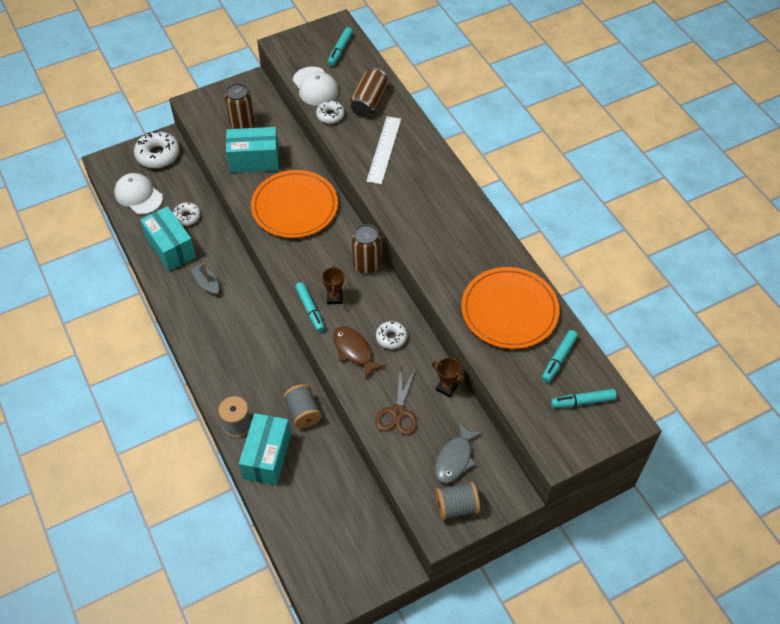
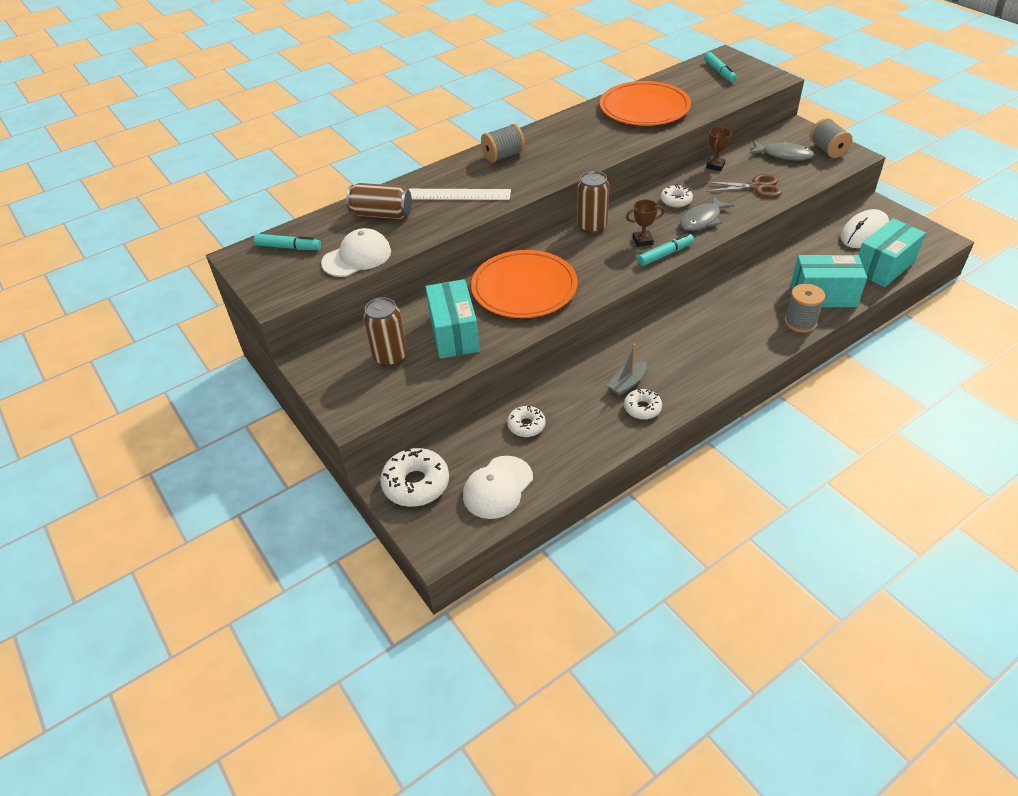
camera: 95 degrees left, 10 degrees down
turquoise box [140,206,196,271] -> turquoise box moved to [859,219,926,287]
grey spool [284,384,322,428] -> grey spool moved to [481,124,525,163]
white donut [316,101,345,124] -> white donut moved to [624,389,662,420]
brown fish [333,327,386,380] -> grey fish [680,196,734,231]
turquoise marker [542,330,578,383] -> none
none -> white mouse [840,209,889,248]

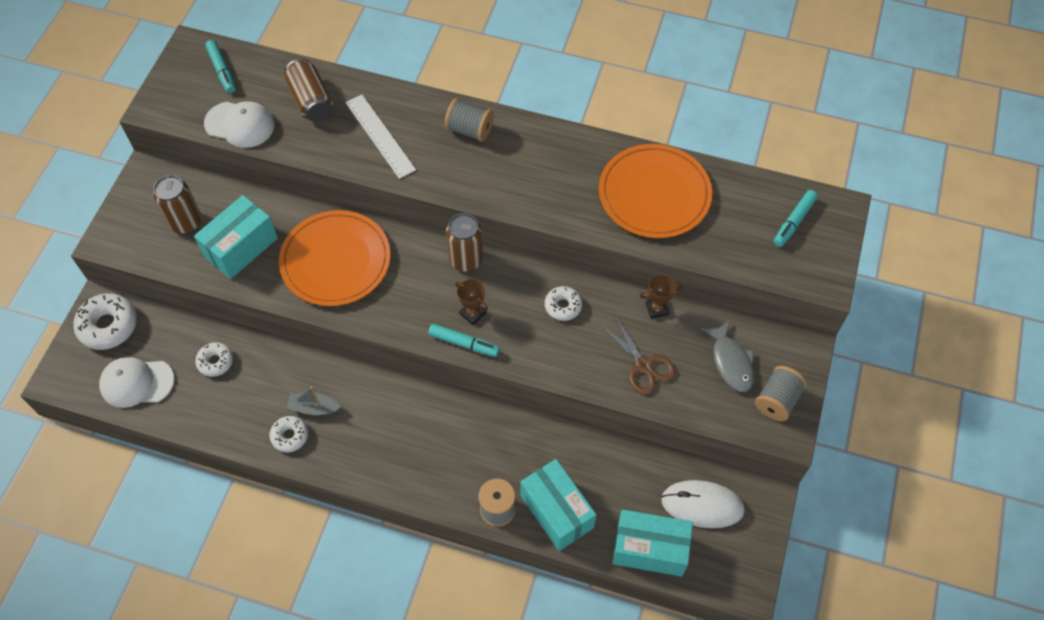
camera: 50 degrees right, 15 degrees up
grey fish [680,196,734,231] -> none

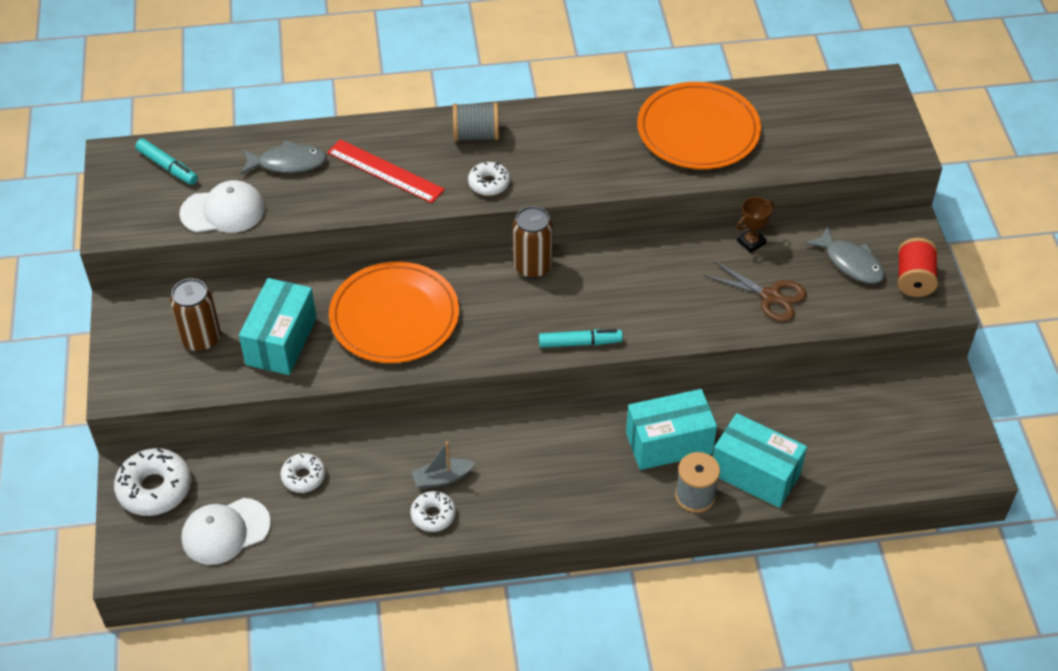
camera: 25 degrees left, 10 degrees down
brown can [284,58,333,122] -> grey fish [241,140,327,175]
white ruler [346,95,416,179] -> red ruler [327,139,445,203]
brown trophy [455,279,488,325] -> none
white donut [545,286,582,321] -> white donut moved to [468,162,510,196]
turquoise box [612,509,693,577] -> turquoise box moved to [626,389,717,470]
white mouse [661,480,745,528] -> none
grey spool [755,366,807,421] -> red spool [898,238,938,297]
turquoise marker [774,190,818,247] -> none

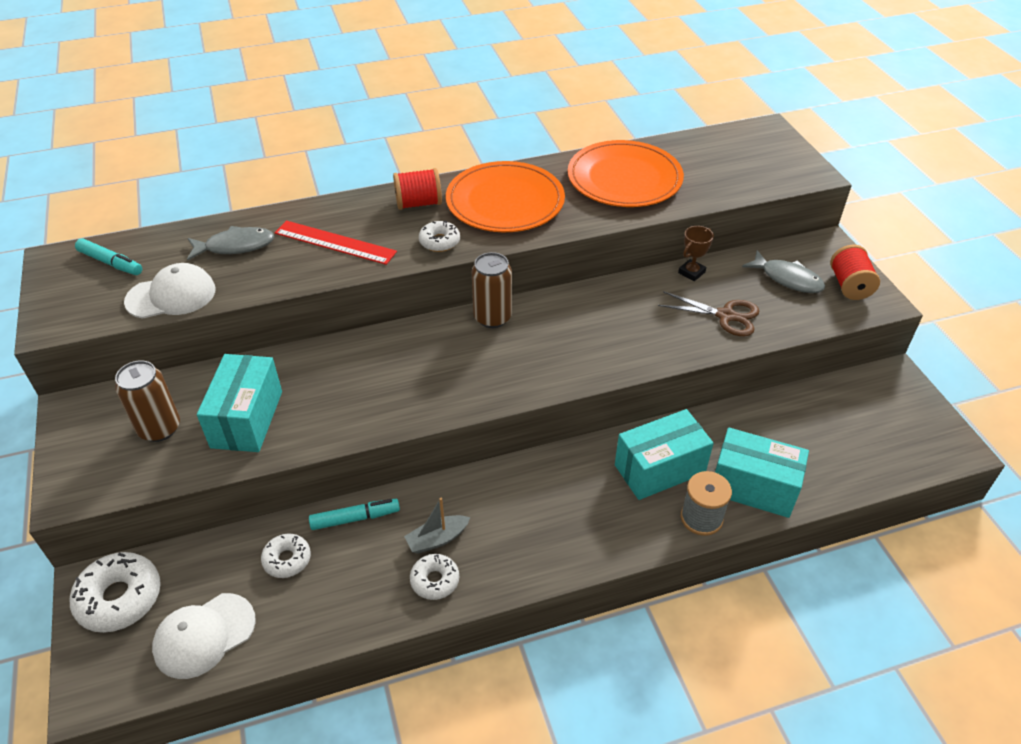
camera: 10 degrees left, 5 degrees down
orange plate [329,262,459,363] -> orange plate moved to [446,161,565,232]
grey spool [453,102,499,141] -> red spool [393,168,442,210]
turquoise marker [539,329,623,348] -> turquoise marker moved to [309,499,400,530]

